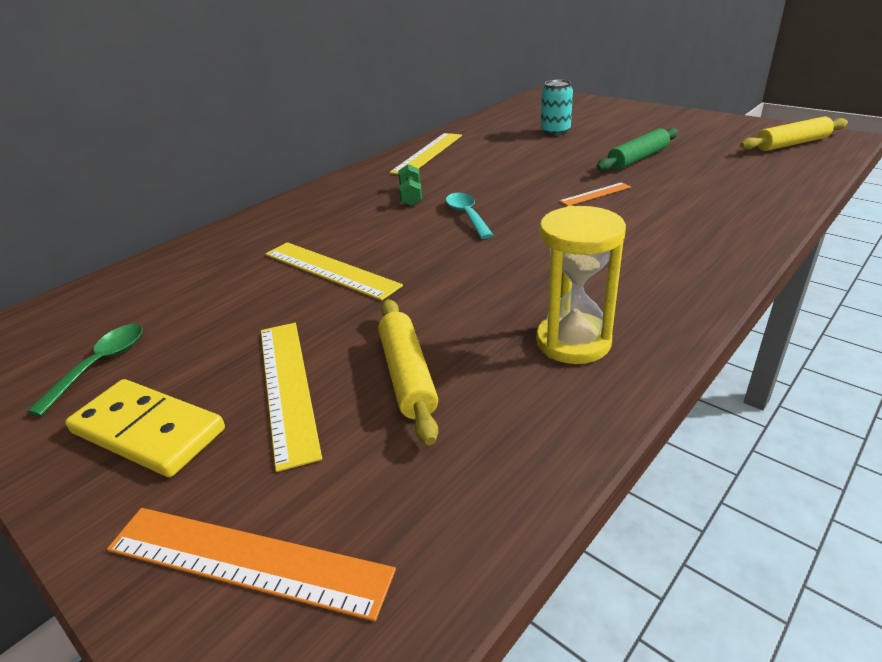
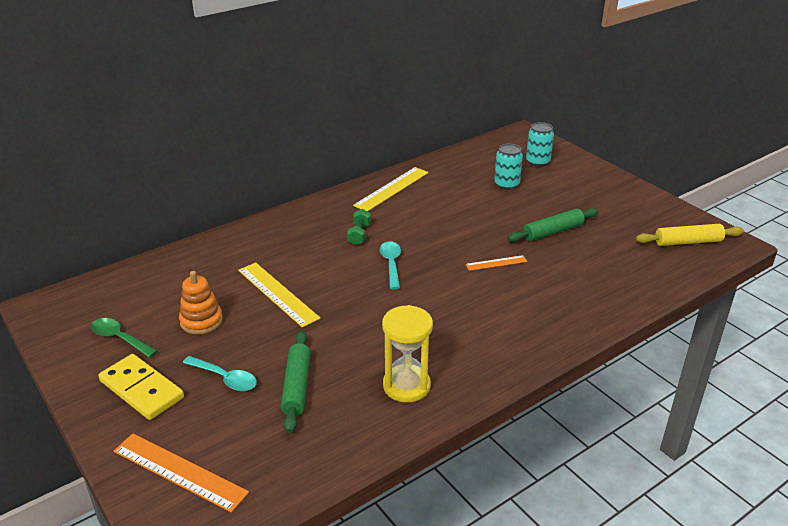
camera: 10 degrees right, 0 degrees up
green spoon [27,324,143,416] -> green spoon turned 90 degrees counterclockwise [91,318,157,358]
yellow ruler [261,323,322,472] -> turquoise spoon [183,356,257,391]
yellow rolling pin [378,299,438,445] -> green rolling pin [281,331,311,433]
none -> orange stacking toy [179,271,223,335]
none -> turquoise can [526,122,554,167]

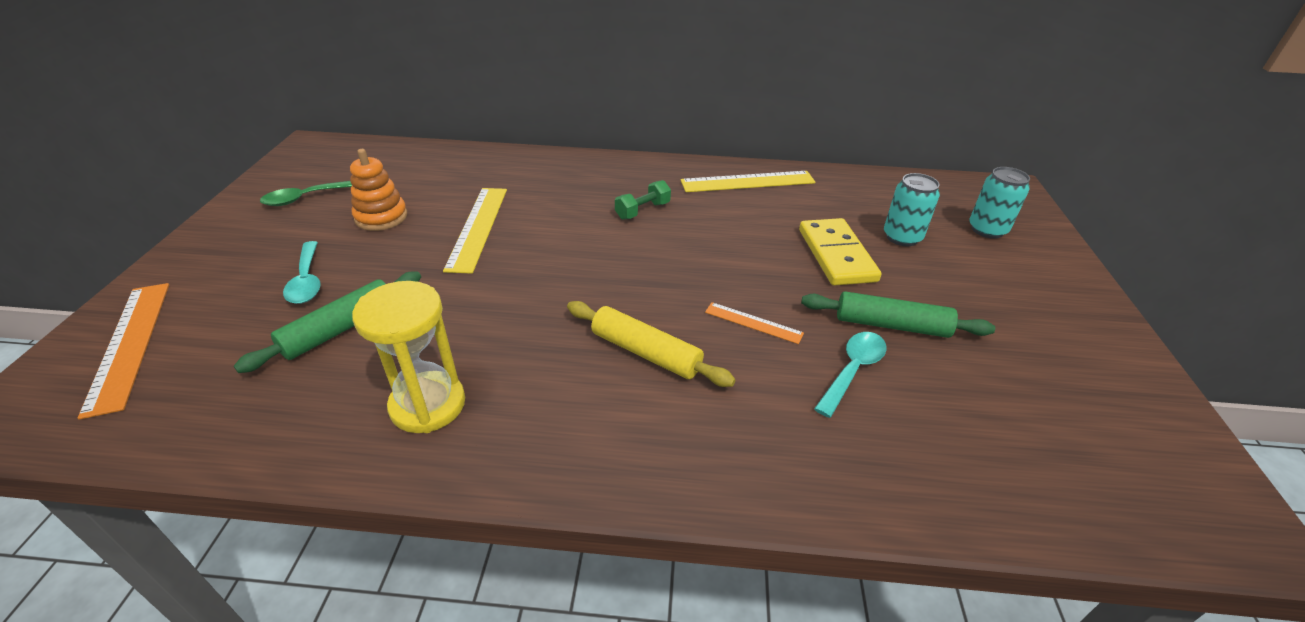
camera: 40 degrees right, 5 degrees up
green spoon [91,318,157,358] -> green spoon turned 105 degrees counterclockwise [260,181,352,206]
yellow domino [99,354,184,420] -> yellow domino moved to [799,218,881,286]
turquoise spoon [379,241,401,289] -> turquoise spoon moved to [814,332,886,418]
yellow rolling pin [636,224,744,246] -> yellow rolling pin moved to [567,301,735,387]

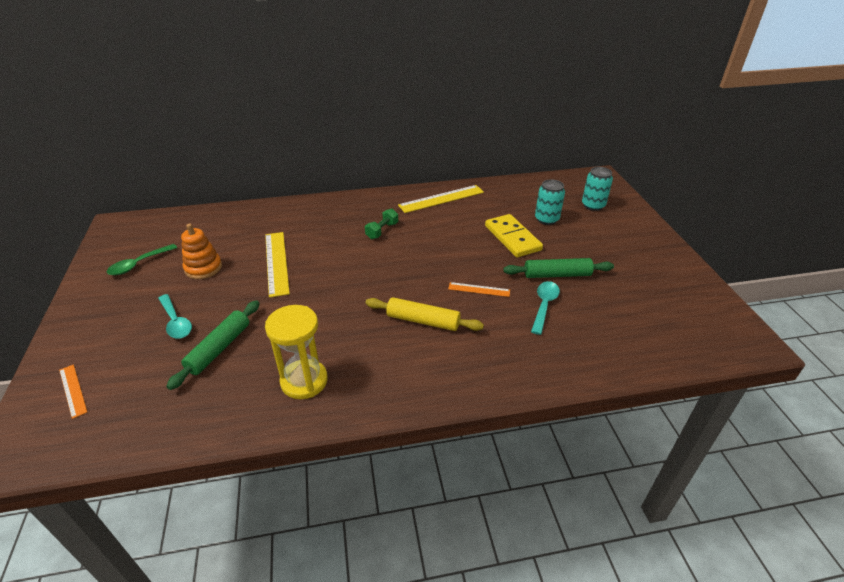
camera: 15 degrees left, 0 degrees up
orange ruler [78,283,169,420] -> orange ruler [59,364,87,419], size x0.55

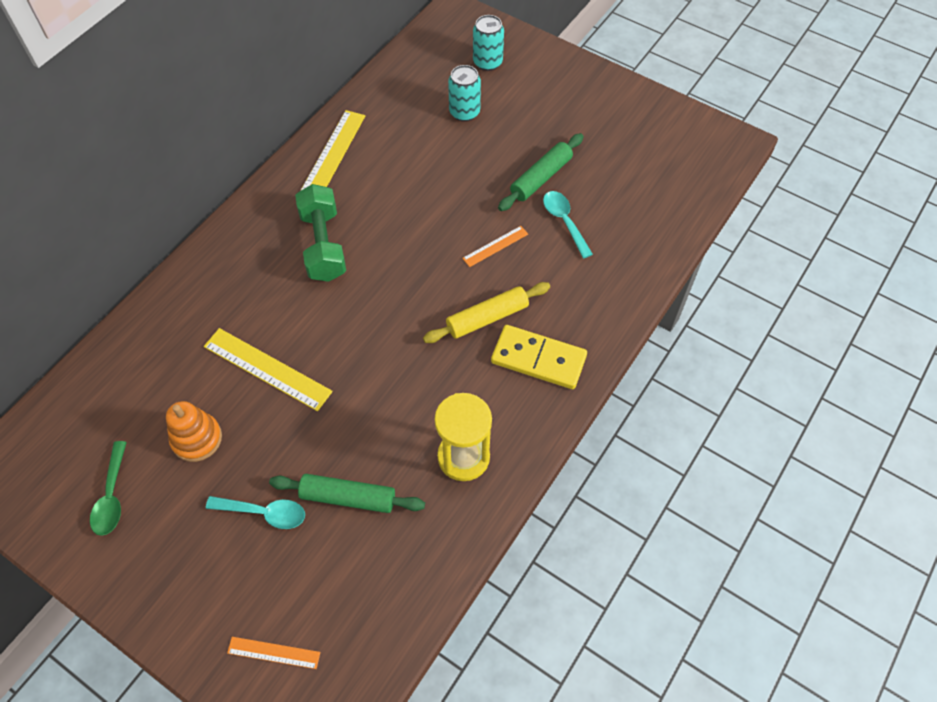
camera: 45 degrees left, 20 degrees up
green rolling pin [166,300,260,390] -> green rolling pin turned 60 degrees counterclockwise [269,474,425,513]
green dumbbell [365,209,398,239] -> green dumbbell [295,184,346,282], size x1.83
yellow domino [485,214,543,257] -> yellow domino moved to [491,325,587,389]

